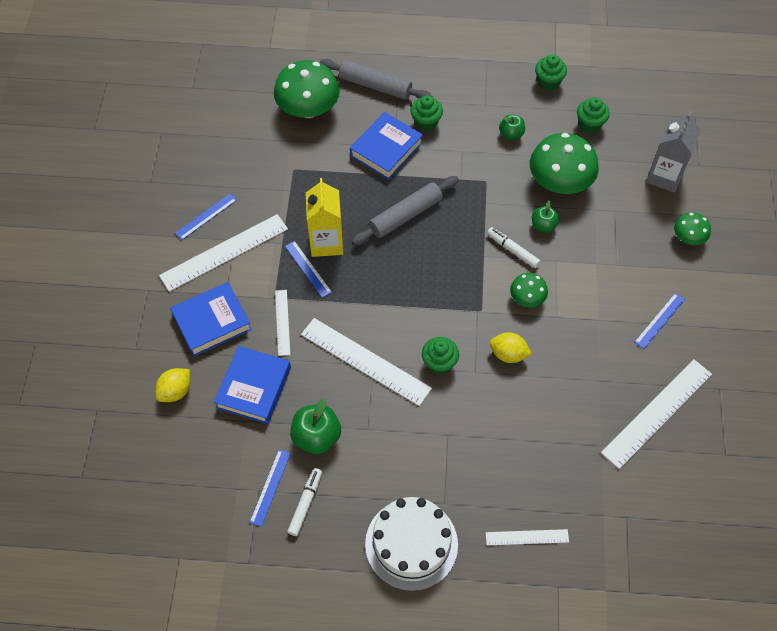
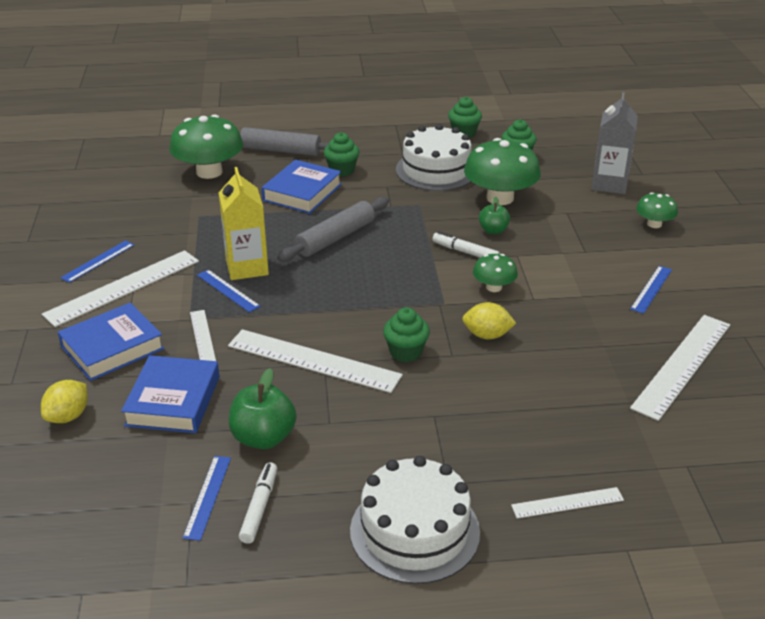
camera: 10 degrees left, 25 degrees down
green apple [499,114,525,140] -> white cake [396,124,472,191]

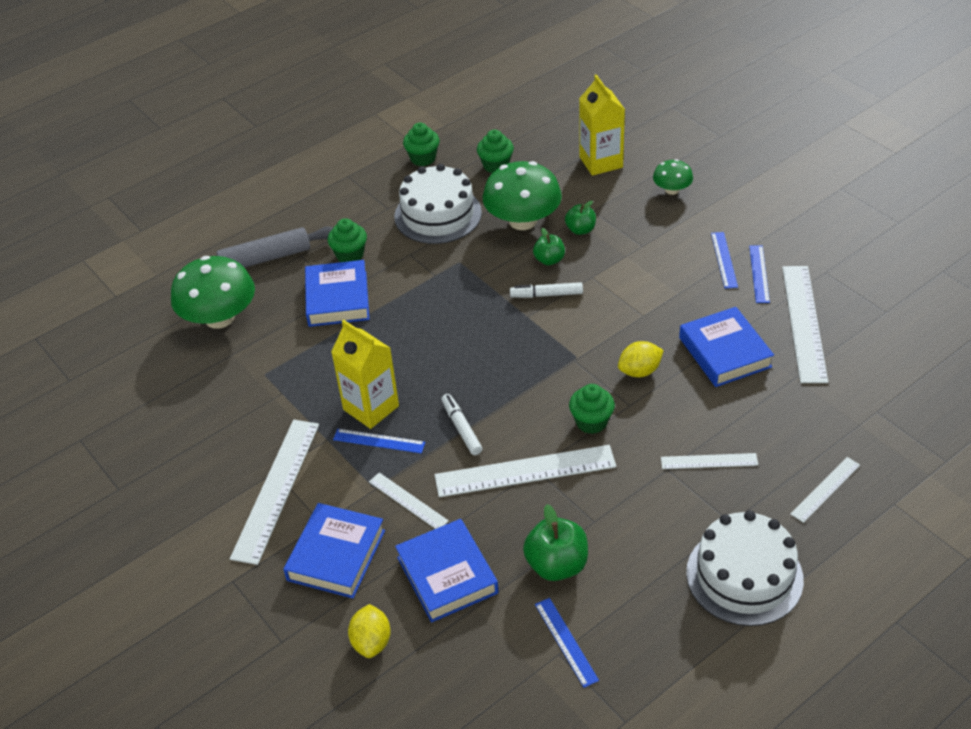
camera: 30 degrees left, 10 degrees up
blue ruler [60,240,134,283] -> blue ruler moved to [749,246,770,303]
white marker [239,462,277,544] -> white marker moved to [441,394,483,455]
grey rolling pin [277,197,389,262] -> none
green mushroom [473,254,518,292] -> none
grey carton [592,92,638,194] -> yellow carton [579,74,625,176]
none -> green apple [565,201,596,235]
none -> white ruler [661,453,758,469]
none -> blue book [679,307,774,387]

